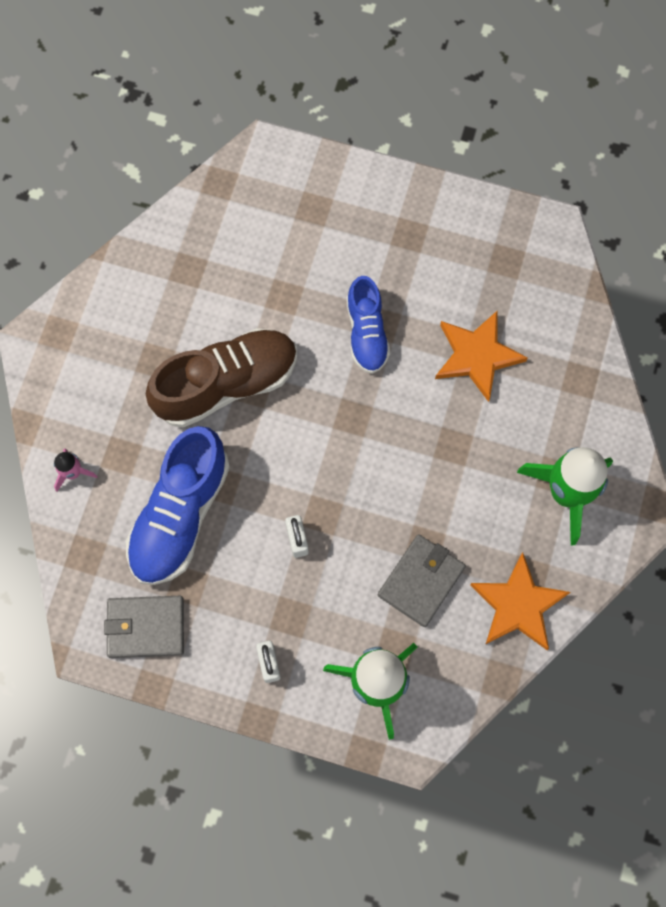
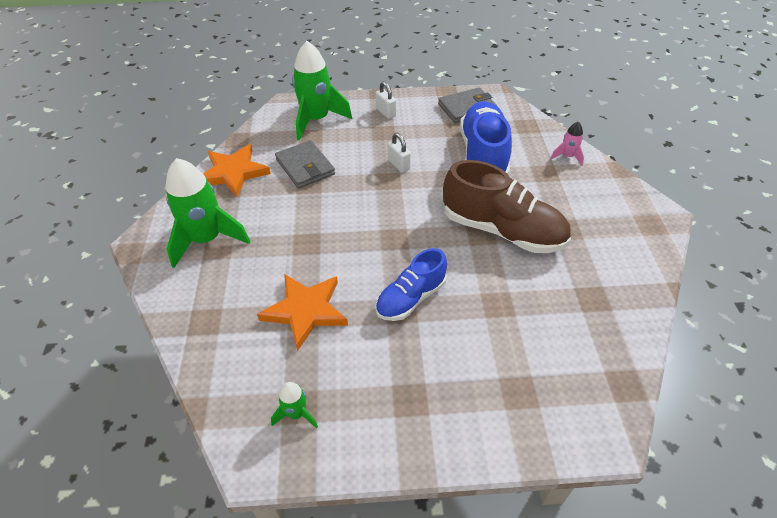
camera: 160 degrees right, 25 degrees down
brown shoe [146,328,297,427] -> brown shoe turned 105 degrees counterclockwise [443,160,571,253]
blue shoe [347,276,390,374] -> blue shoe turned 105 degrees counterclockwise [375,248,447,321]
grey wallet [378,534,466,627] -> grey wallet turned 45 degrees counterclockwise [275,140,335,189]
none -> green rocket [271,382,318,428]

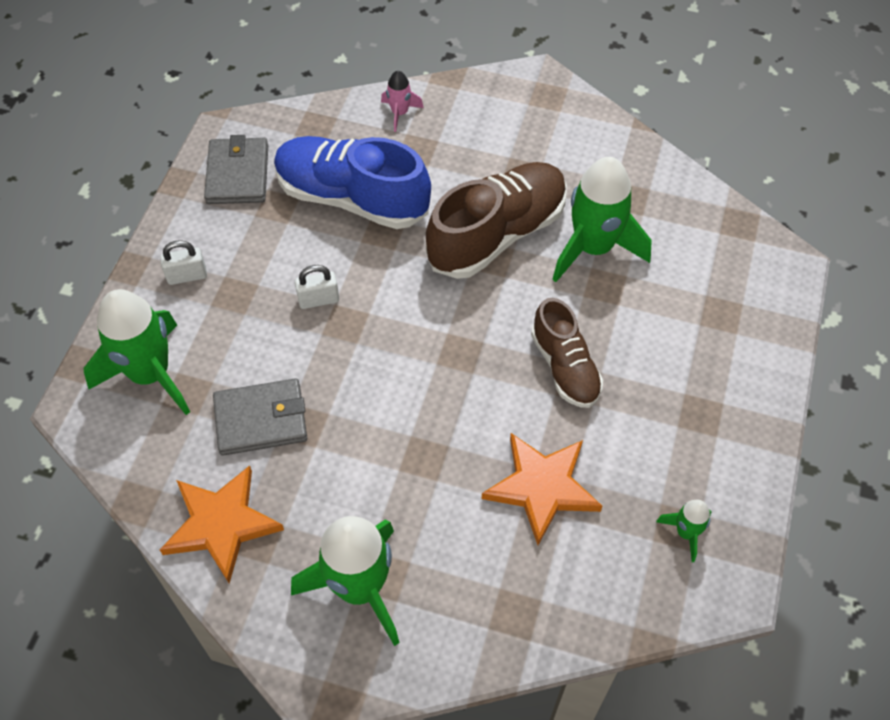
camera: 70 degrees left, 10 degrees up
blue shoe [375,248,447,321] -> brown shoe [531,298,603,408]
none -> green rocket [552,157,652,282]

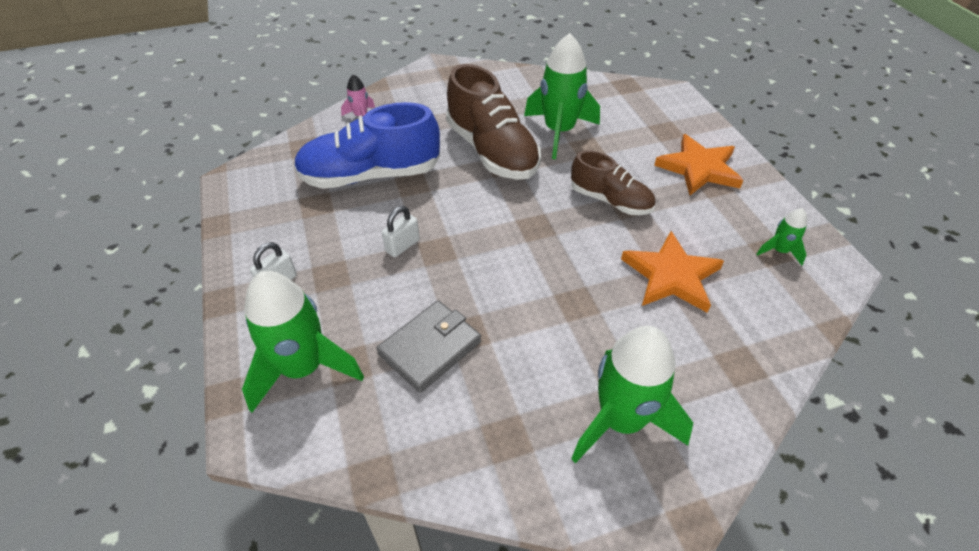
camera: 35 degrees left, 10 degrees down
orange star [160,466,284,583] -> orange star moved to [654,134,743,195]
grey wallet [204,135,268,204] -> none
brown shoe [426,162,567,279] -> brown shoe turned 135 degrees clockwise [446,64,541,180]

